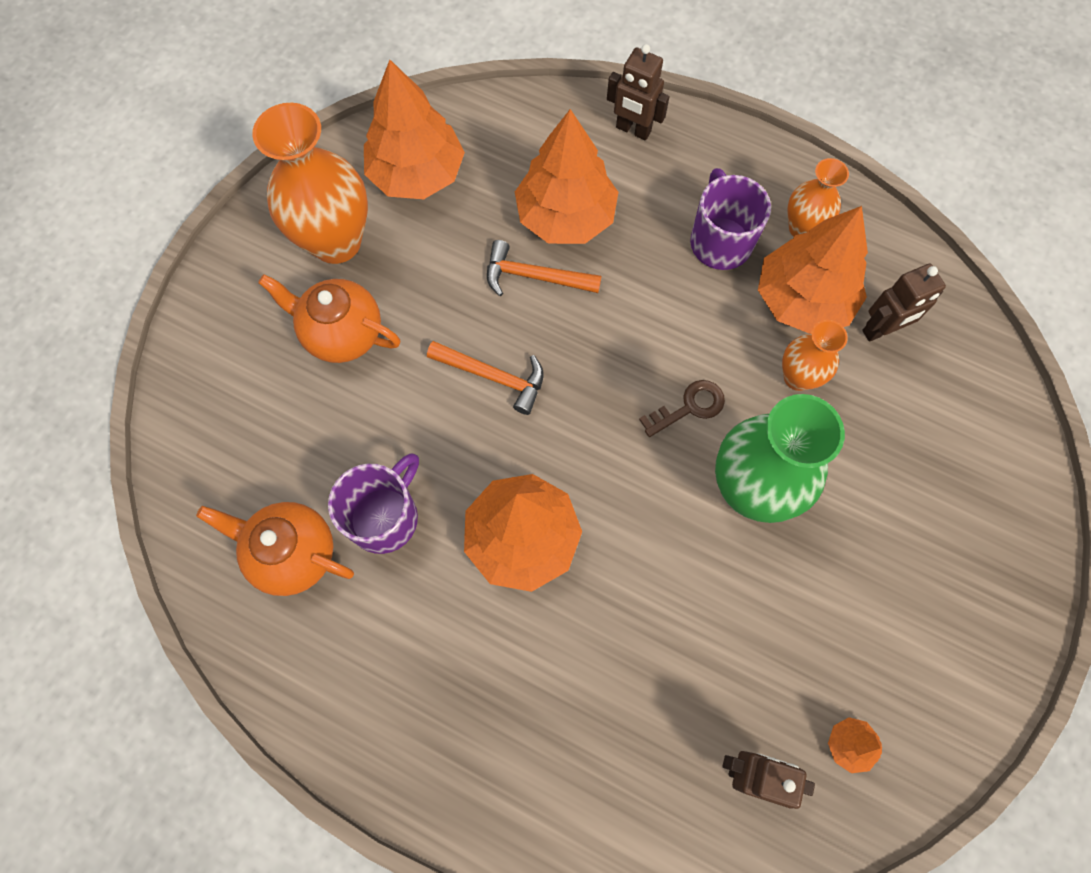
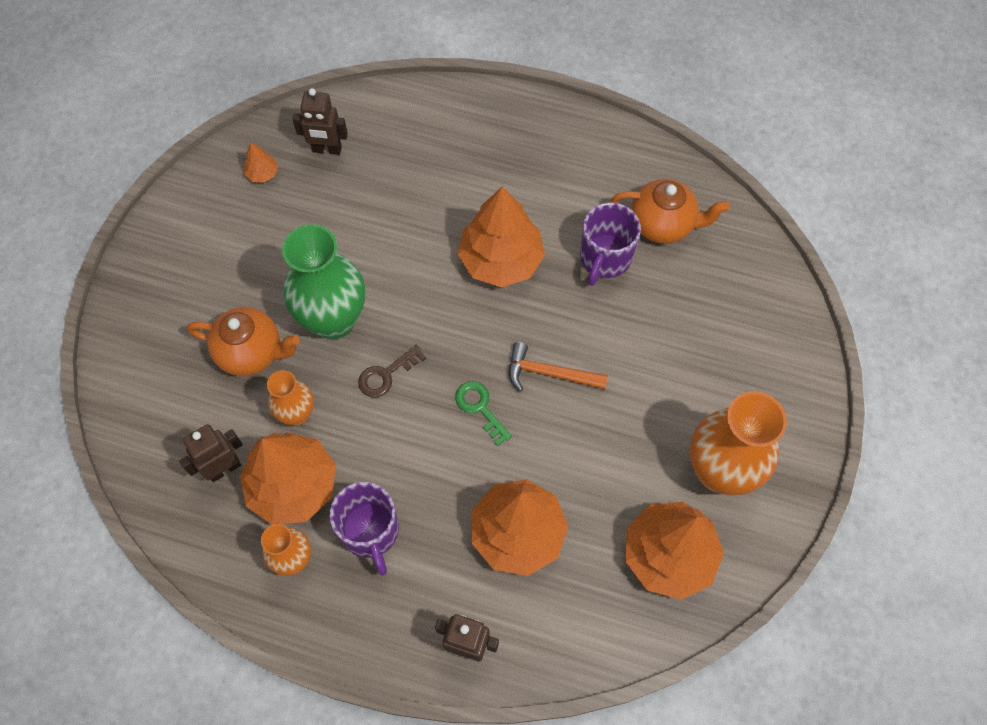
camera: 170 degrees right, 5 degrees down
orange teapot [258,274,401,363] -> orange teapot moved to [187,307,300,376]
orange hammer [487,240,602,296] -> none
none -> green key [455,381,512,446]

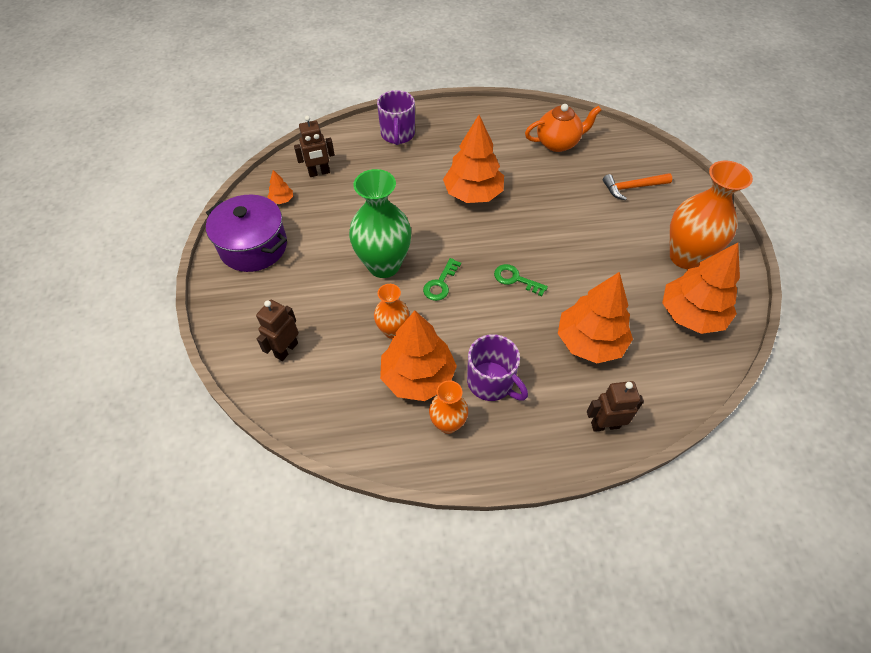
camera: 25 degrees left, 10 degrees down
brown robot [179,424,243,482] -> brown robot moved to [256,300,299,361]
orange teapot [187,307,300,376] -> none
brown key [358,345,426,397] -> green key [423,258,461,301]
orange hammer [509,342,608,391] -> orange hammer moved to [603,173,672,200]
purple mug [580,202,641,286] -> purple mug moved to [377,90,415,145]
none -> purple pot [206,195,287,272]

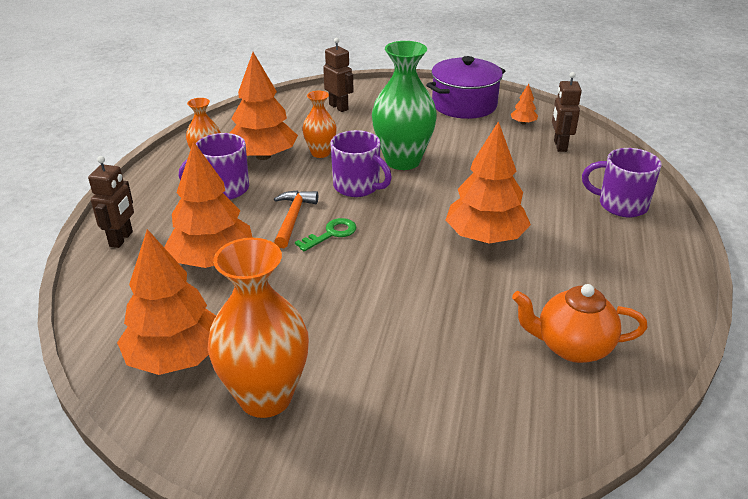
camera: 110 degrees right, 20 degrees down
green key [423,258,461,301] -> purple mug [330,130,392,197]
orange teapot [525,104,601,152] -> orange teapot turned 90 degrees clockwise [512,284,648,363]
orange hammer [603,173,672,200] -> orange hammer moved to [274,190,318,248]

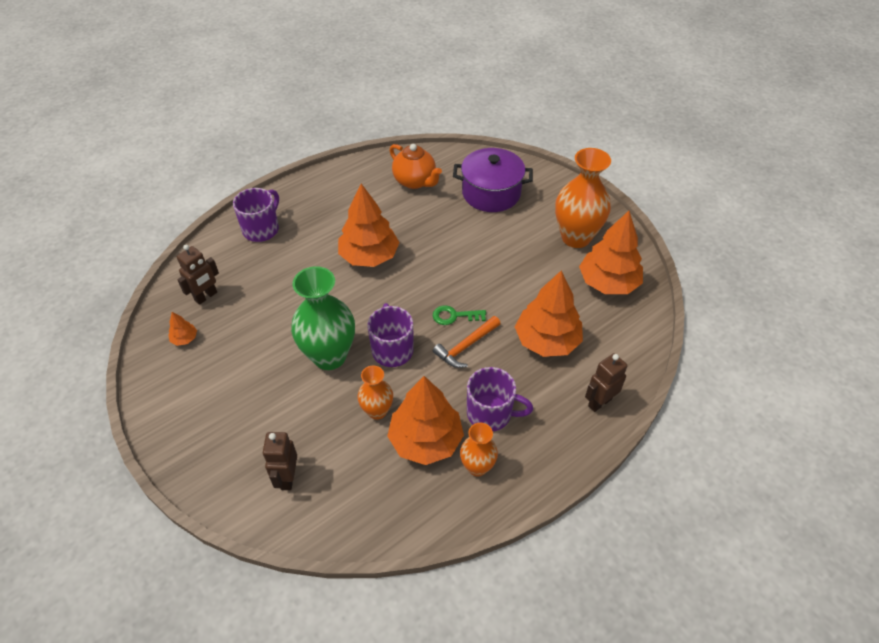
camera: 140 degrees left, 15 degrees up
purple pot [426,56,505,119] -> purple pot moved to [453,148,533,212]
purple mug [582,148,662,217] -> purple mug turned 120 degrees counterclockwise [233,188,279,242]

